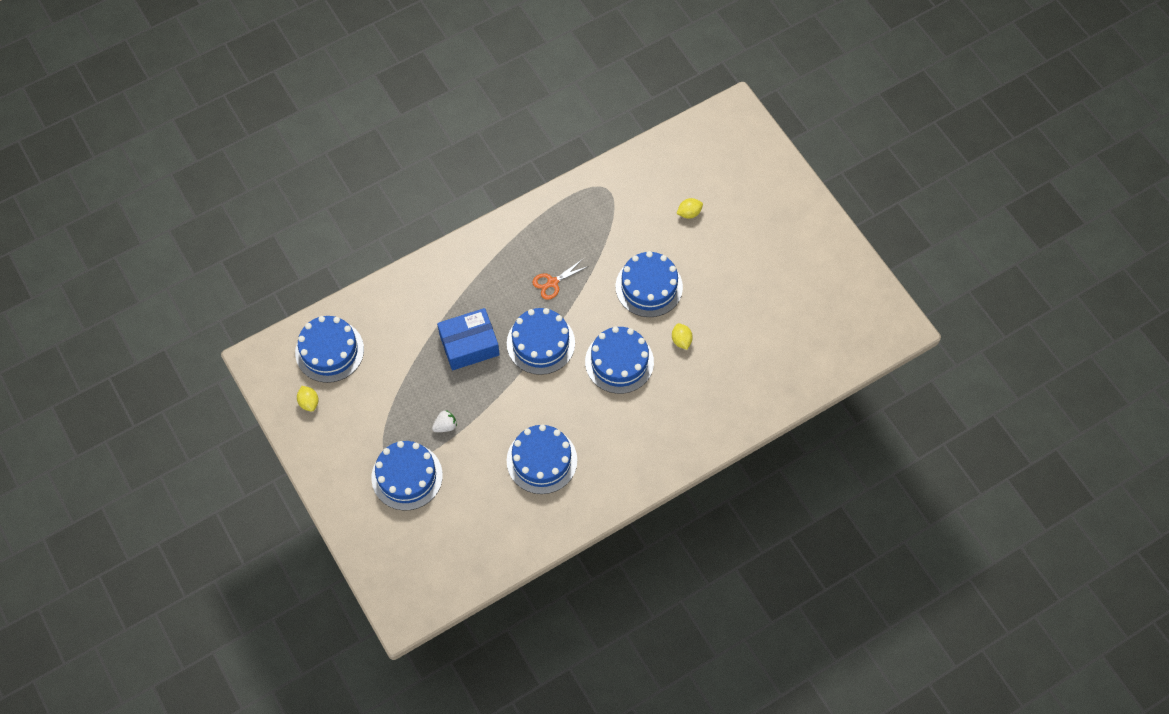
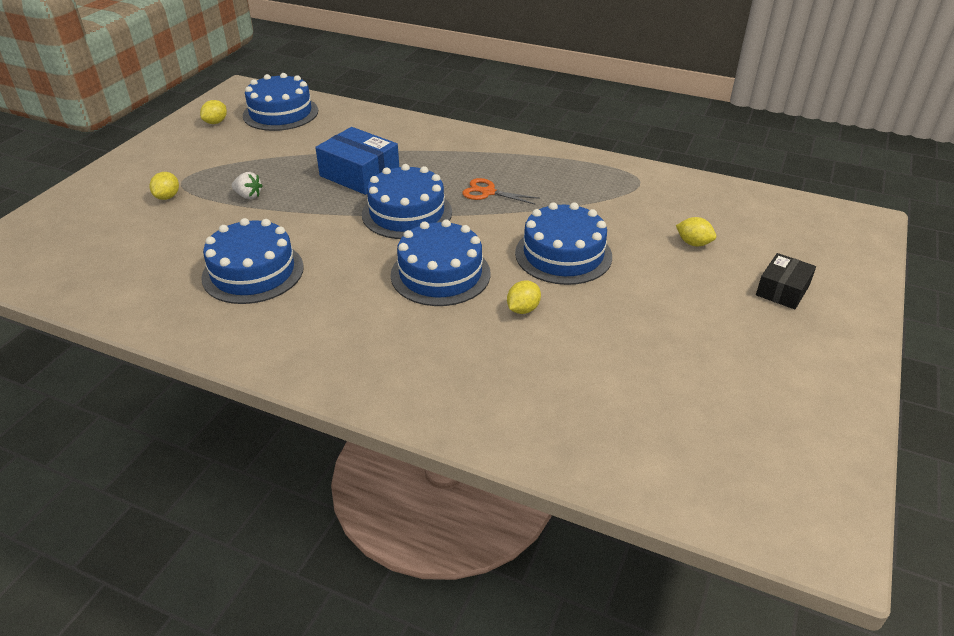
camera: 55 degrees right, 25 degrees down
blue cake [371,441,443,510] -> yellow lemon [150,172,179,200]
none -> black box [756,253,816,309]

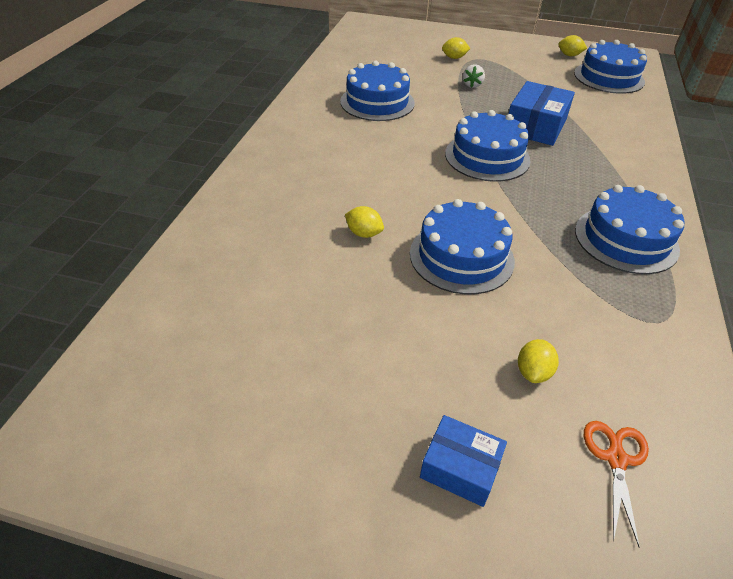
camera: 80 degrees right, 5 degrees up
blue cake [391,220,491,306] -> blue cake moved to [575,185,684,274]
orange scissors [462,178,540,205] -> orange scissors moved to [584,421,649,548]
black box [756,253,816,309] -> blue box [420,415,507,507]

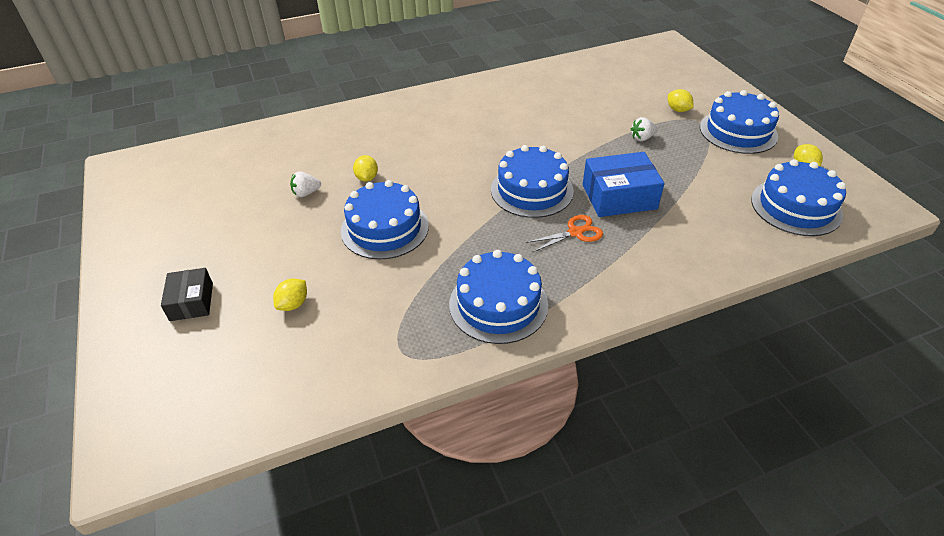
camera: 55 degrees right, 0 degrees up
blue cake [340,60,415,121] -> blue cake moved to [700,90,779,154]
blue box [420,415,507,507] -> black box [161,268,213,321]
yellow lemon [518,339,559,383] -> yellow lemon turned 45 degrees counterclockwise [273,279,307,311]
orange scissors [584,421,649,548] -> orange scissors moved to [526,215,603,253]
none -> white strawberry [290,171,321,197]

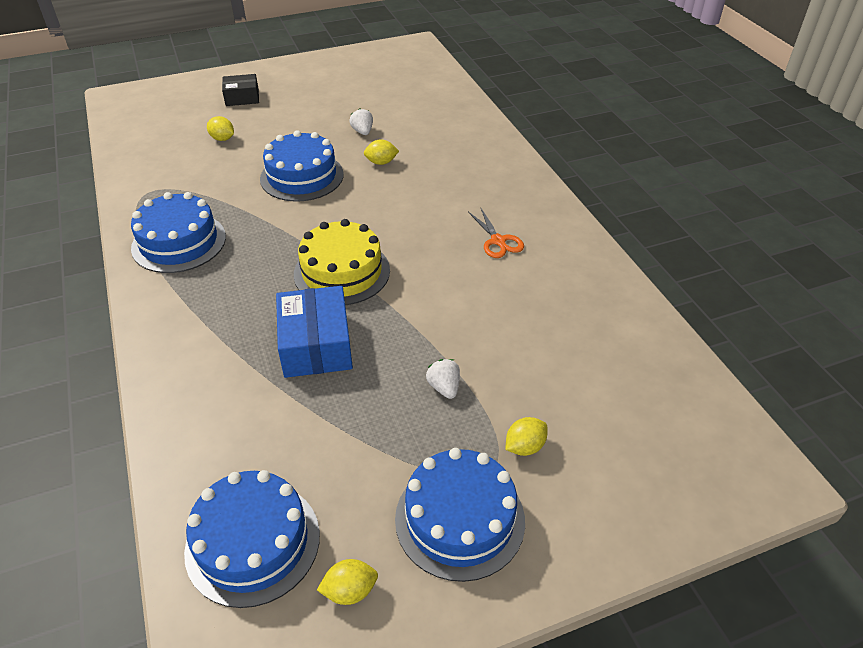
camera: 90 degrees right, 0 degrees up
blue cake [491,145,574,218] -> yellow cake [294,219,390,305]
orange scissors [526,215,603,253] -> orange scissors moved to [468,207,524,258]

